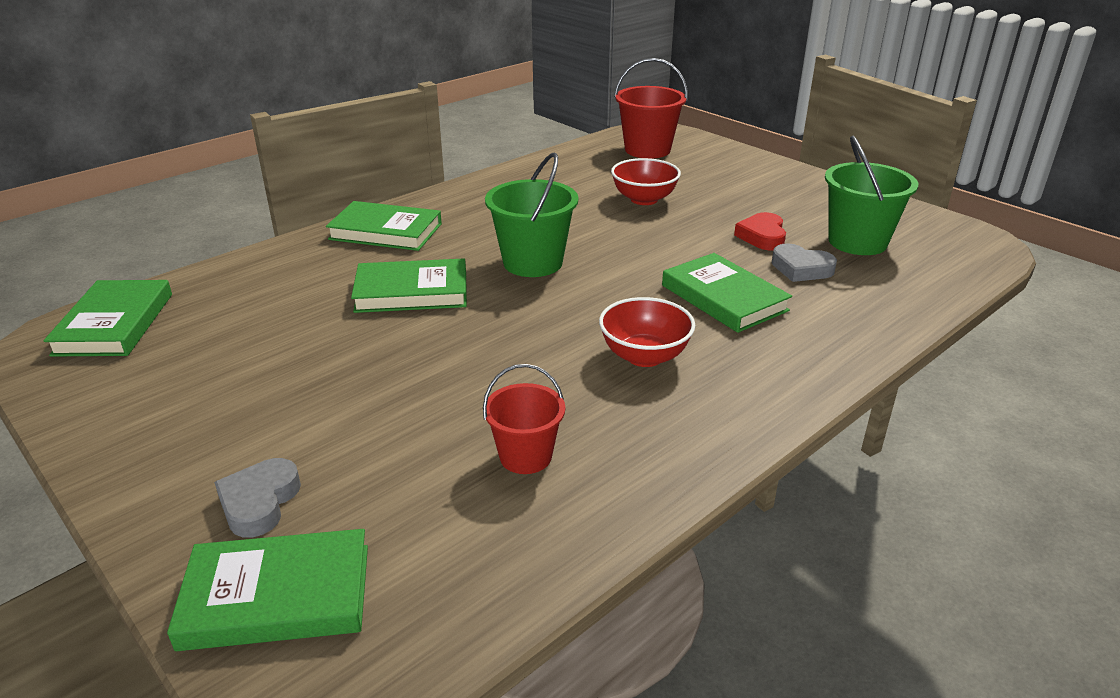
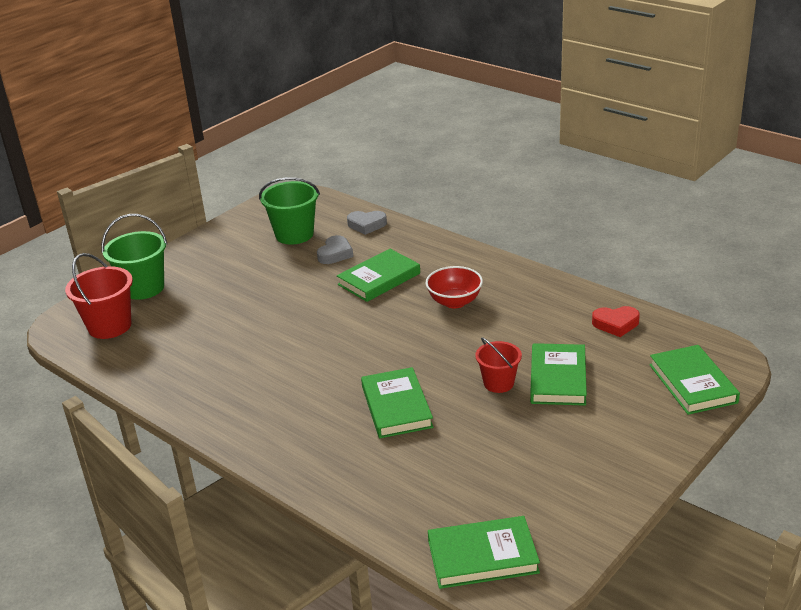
camera: 95 degrees left, 0 degrees up
grey heart [214,458,301,537] -> grey heart moved to [347,211,387,235]
green book [326,201,442,251] -> green book moved to [530,343,587,406]
red bucket [483,364,565,474] -> red bucket moved to [475,338,522,393]
green bucket [485,153,578,277] -> green bucket moved to [101,214,167,300]
red bowl [611,158,681,205] -> none
red heart [734,212,786,250] -> red heart moved to [592,306,640,337]

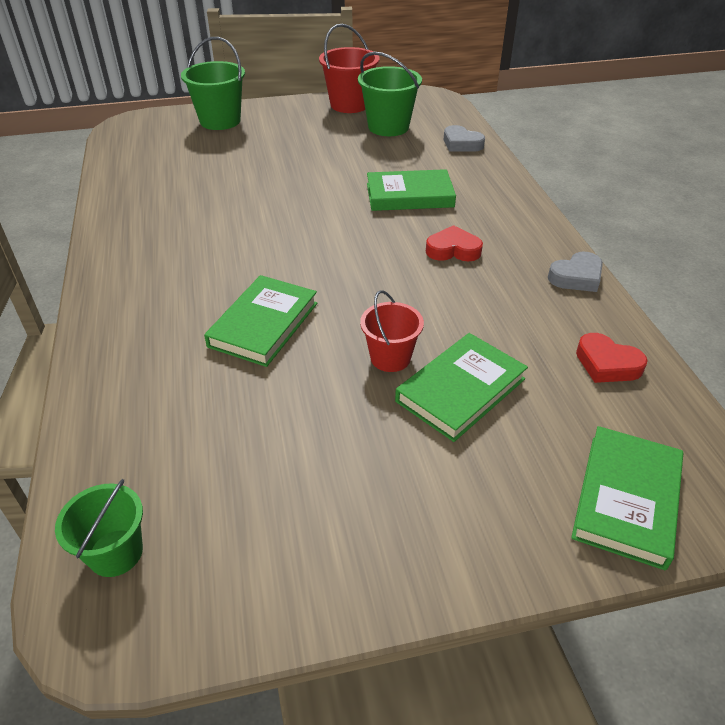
camera: 35 degrees right, 10 degrees up
red bucket [65,253,133,339] -> red bucket moved to [319,24,380,113]
grey heart [317,235,353,264] -> grey heart moved to [548,252,603,292]
red bowl [426,266,483,309] -> red heart [426,225,483,261]
green book [428,516,540,589] -> green bucket [55,479,143,577]

